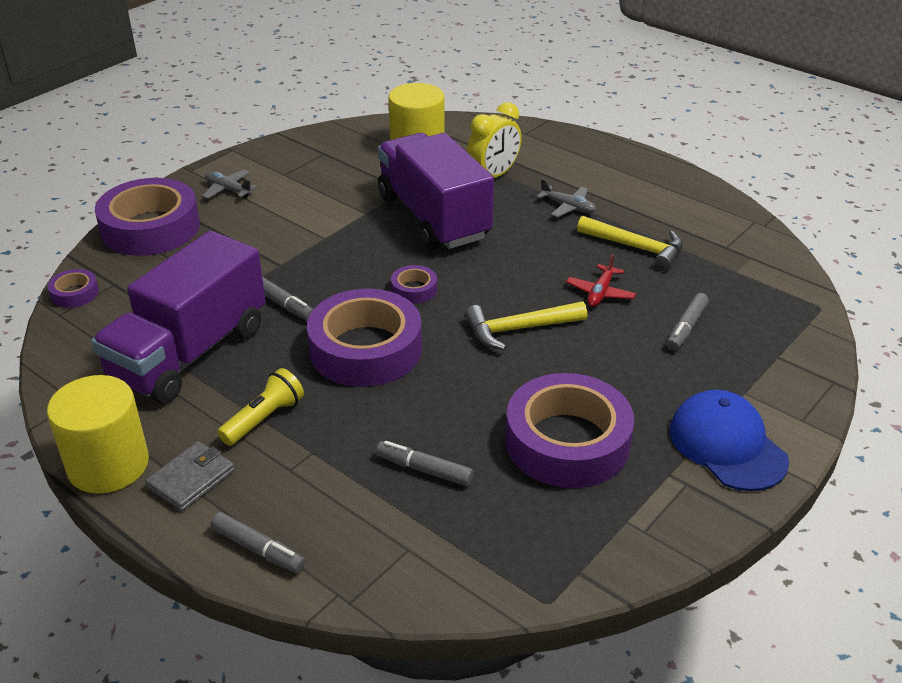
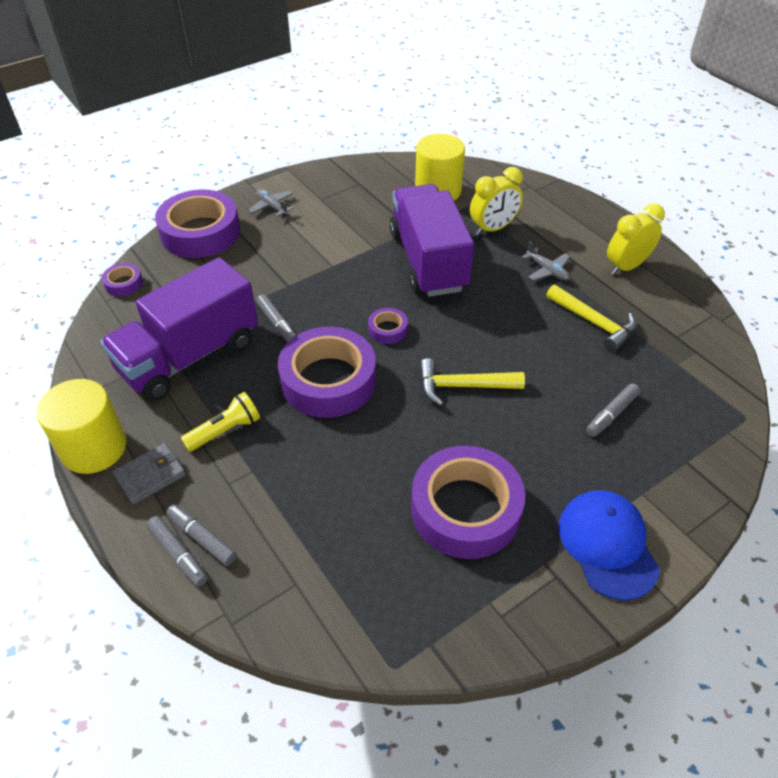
camera: 15 degrees right, 10 degrees up
grey marker [376,441,474,486] -> grey marker moved to [166,505,237,566]
red plane [566,254,636,307] -> none
none -> yellow clock [607,203,665,275]

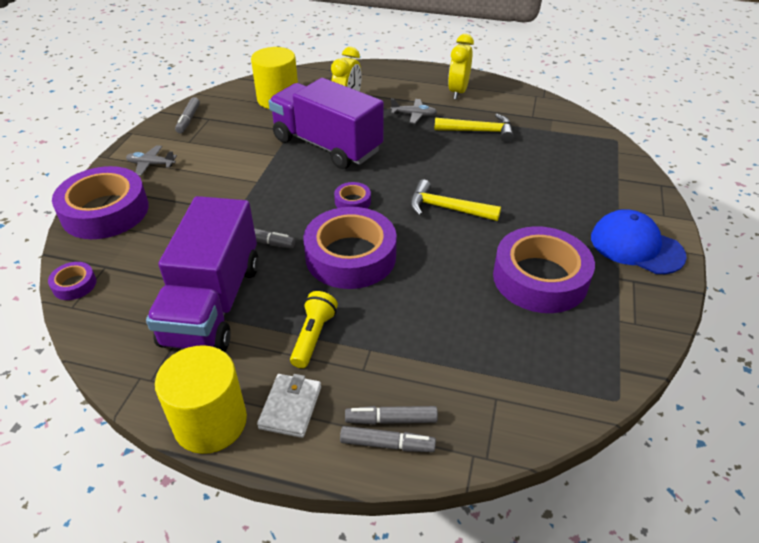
camera: 40 degrees left, 5 degrees down
grey wallet [113,443,186,505] -> white wallet [257,374,321,438]
yellow hammer [419,358,525,406] -> yellow hammer turned 60 degrees clockwise [410,179,501,221]
grey marker [586,383,640,437] -> grey marker moved to [175,97,200,134]

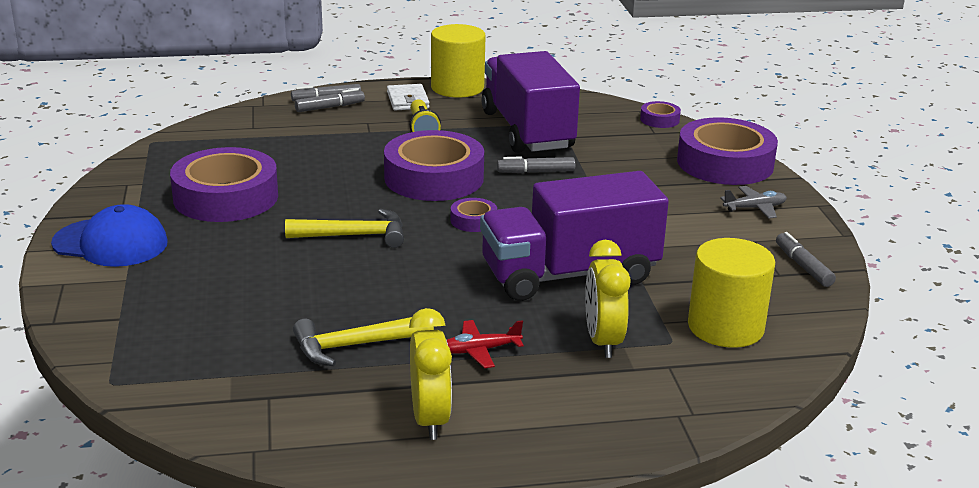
camera: 155 degrees right, 15 degrees down
purple truck [268,78,384,169] -> purple truck turned 150 degrees clockwise [480,171,669,301]
grey plane [390,99,437,124] -> red plane [447,320,524,368]

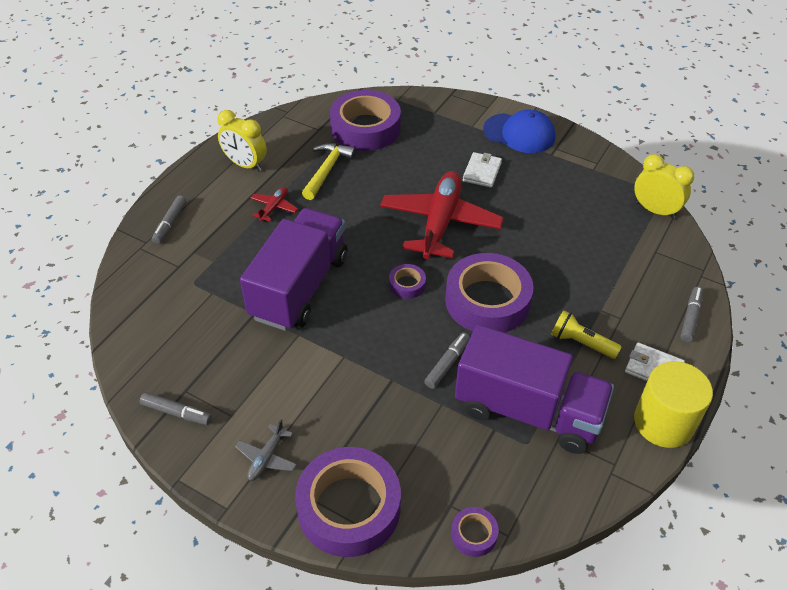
camera: 130 degrees right, 20 degrees up
blue cap [51,204,168,267] -> blue cap turned 120 degrees counterclockwise [483,110,555,153]
purple tape [170,147,278,222] -> purple tape moved to [330,90,401,151]
yellow hammer [285,209,404,248] -> red plane [380,171,504,259]
grey marker [295,88,365,112] -> grey marker moved to [152,195,187,244]
yellow clock [585,240,631,358] -> yellow clock moved to [634,154,695,219]
yellow cylinder [688,238,775,348] -> none
none -> white wallet [463,152,502,188]

